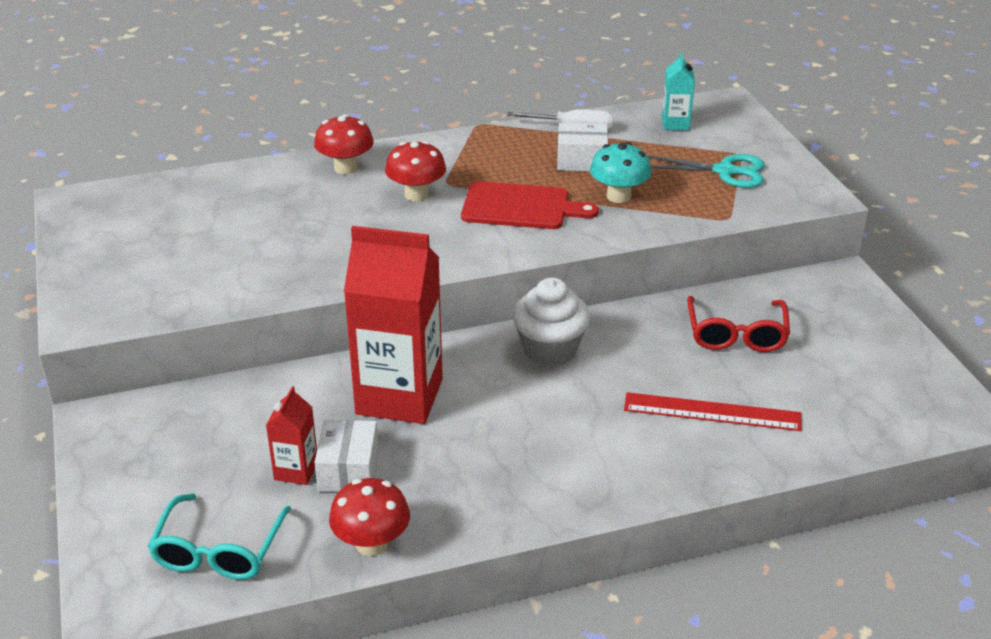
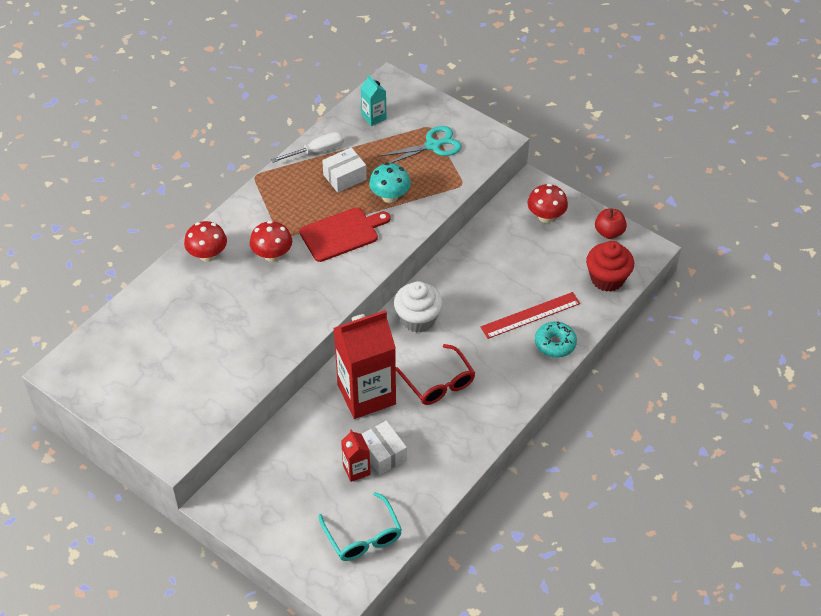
camera: 35 degrees left, 15 degrees up
red mushroom [329,478,410,556] -> red mushroom moved to [528,184,568,223]
red glasses [687,296,790,352] -> red glasses moved to [396,344,475,405]
none -> turquoise donut [535,321,577,358]
none -> red cupcake [586,241,634,292]
none -> red apple [595,208,627,239]

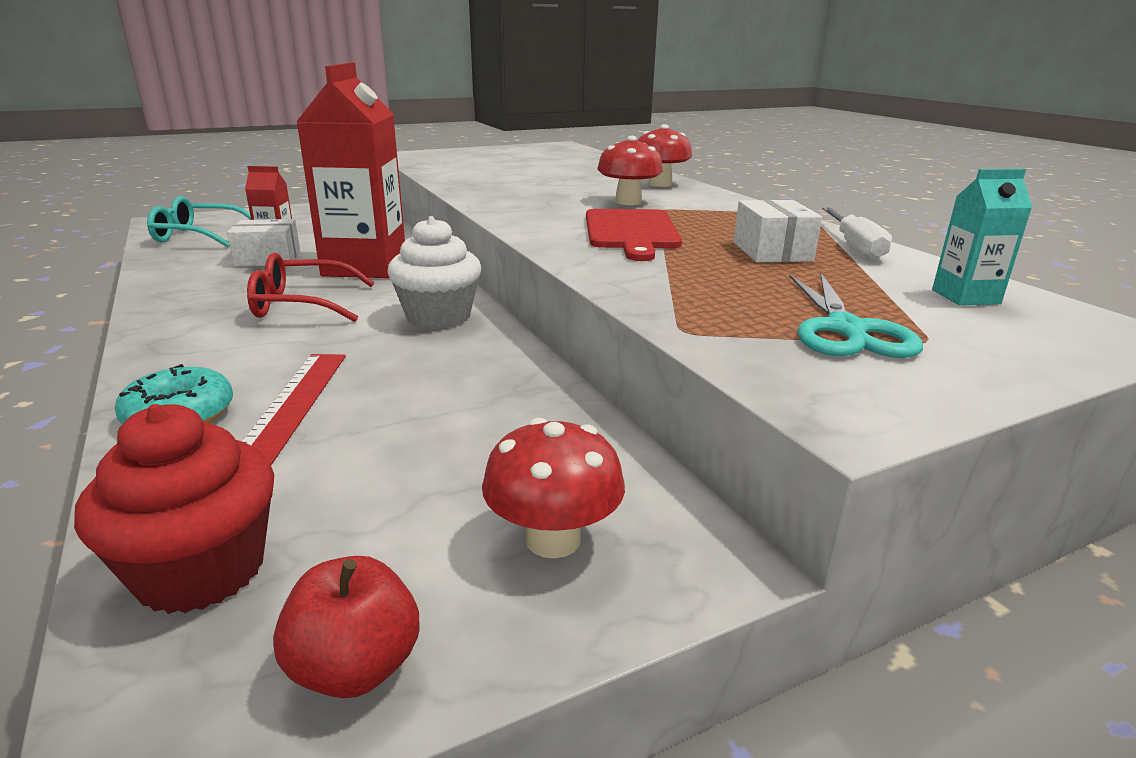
camera: 115 degrees right, 25 degrees down
turquoise mushroom [369,163,411,203] -> none

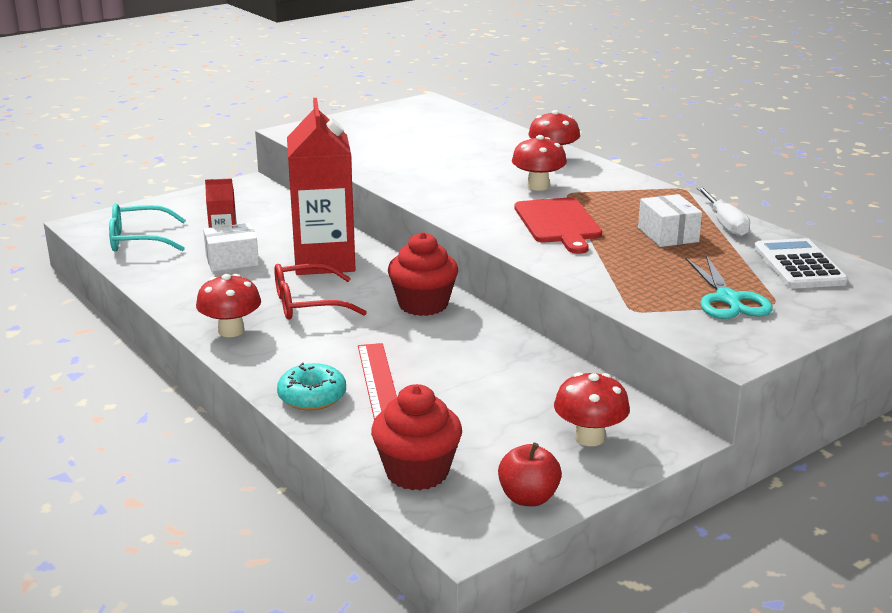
camera: 10 degrees left, 0 degrees up
white cupcake [387,216,481,329] -> red cupcake [388,232,458,316]
turquoise carton [932,169,1032,306] -> white calculator [754,238,848,289]
none -> red mushroom [196,274,261,337]

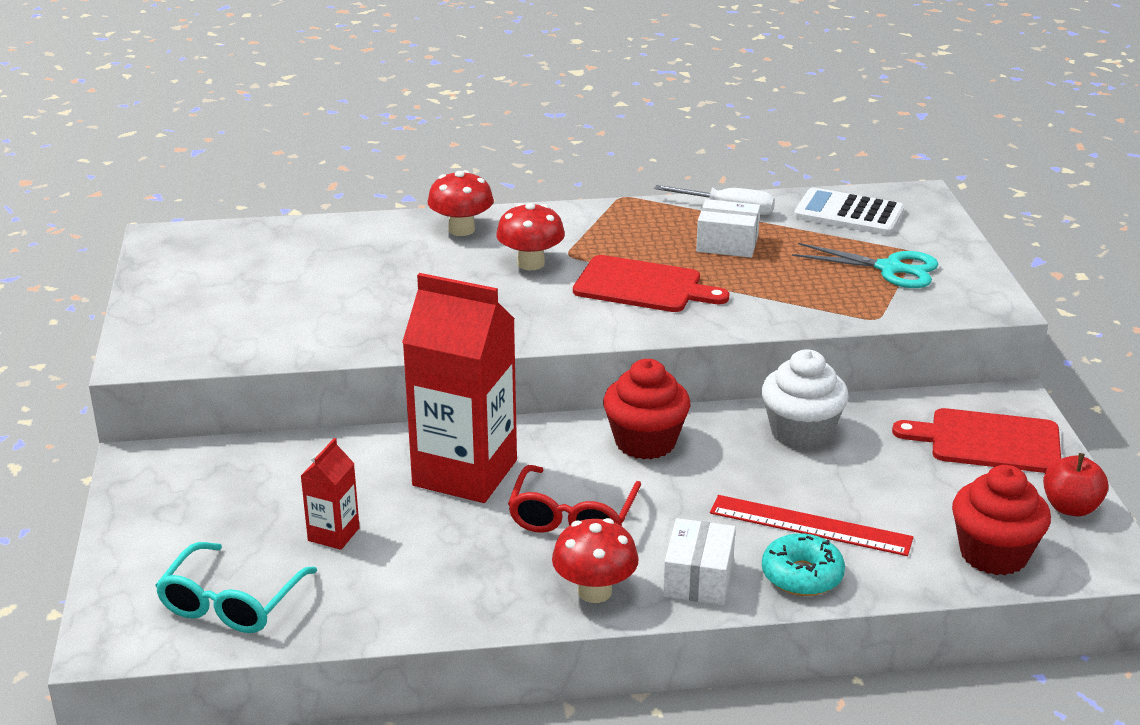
camera: 60 degrees left, 5 degrees up
white box [203,223,259,272] -> white box moved to [663,518,736,605]
red mushroom [554,372,630,446] -> red cutting board [892,408,1061,473]
none -> white cupcake [762,349,849,450]

